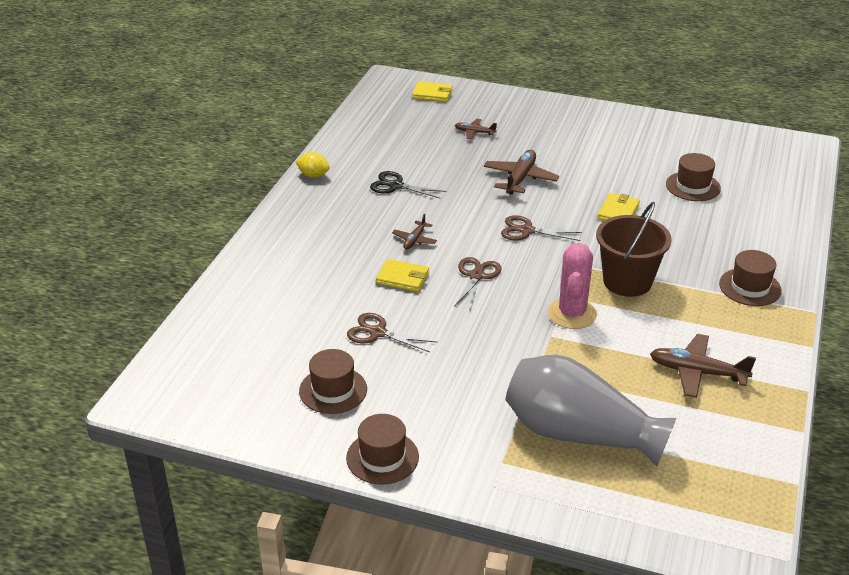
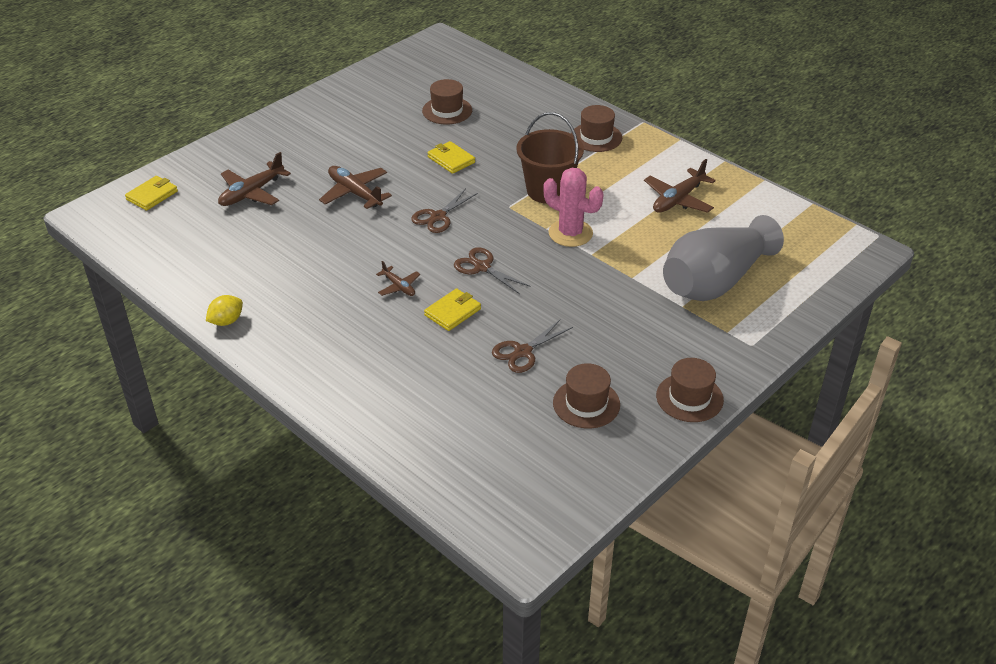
camera: 65 degrees left, 5 degrees up
black scissors [370,171,447,199] -> none
brown plane [455,119,497,139] -> brown plane [218,152,291,206], size x1.76

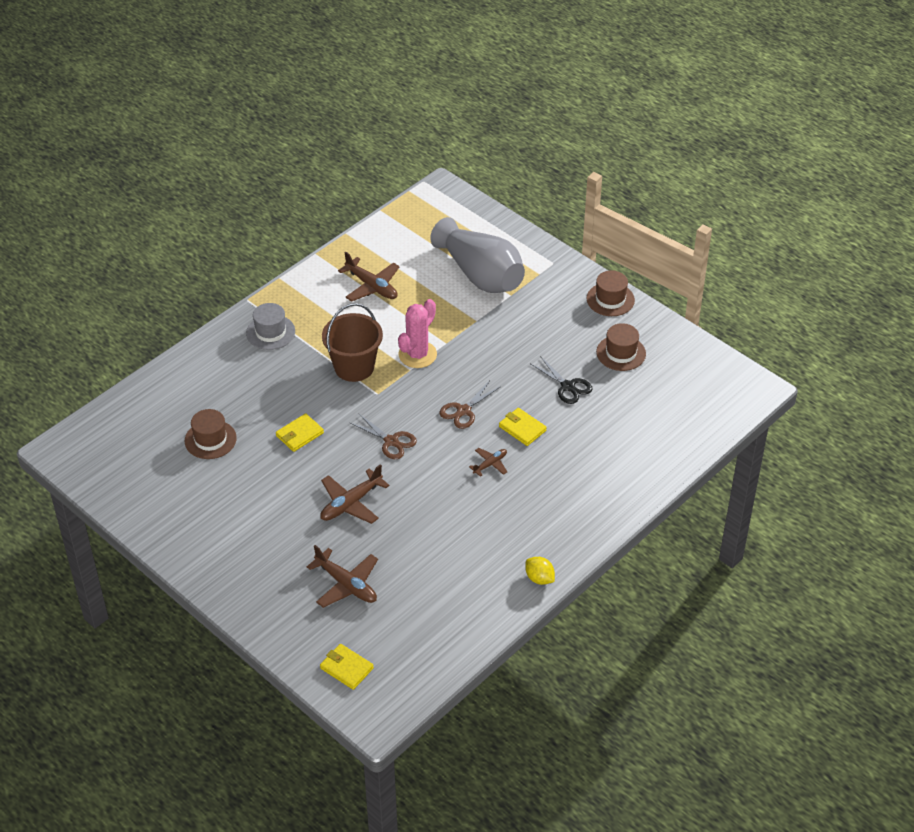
camera: 90 degrees left, 5 degrees up
brown scissors [492,319,573,373] -> black scissors [531,356,592,404]
brown hat [571,105,622,152] -> grey hat [246,303,295,350]

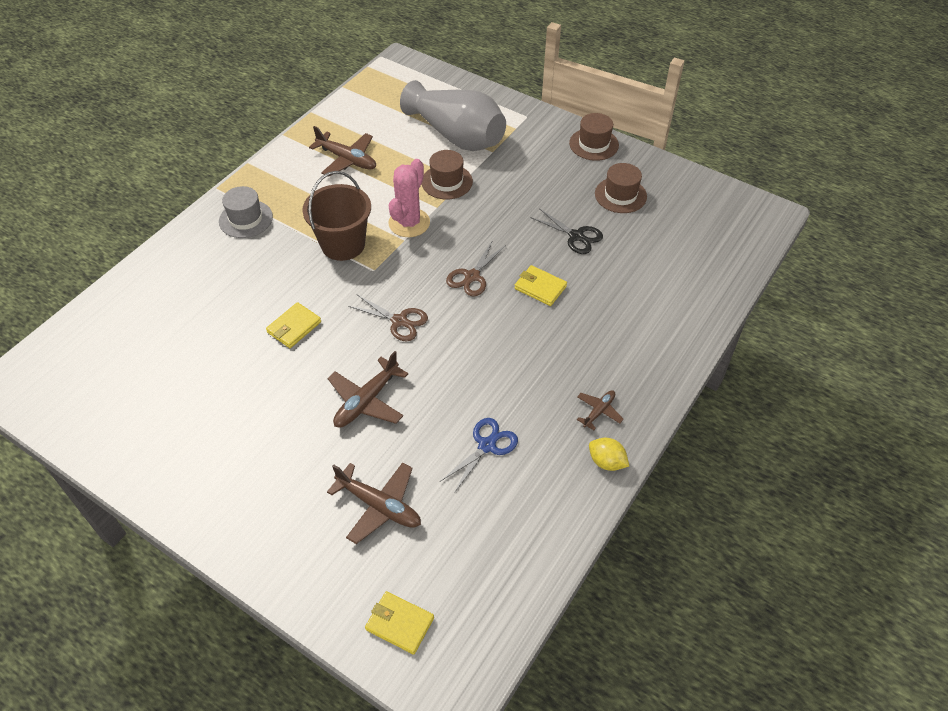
camera: 10 degrees left, 5 degrees up
brown hat [185,409,237,459] -> brown hat moved to [422,150,473,199]
brown plane [469,448,507,477] -> brown plane moved to [577,390,624,430]
none -> blue scissors [441,418,518,493]

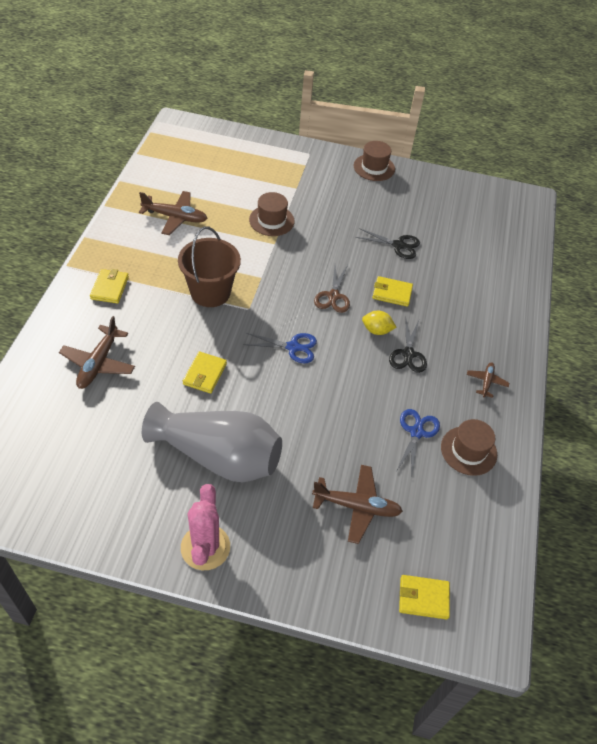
camera: 25 degrees left, 0 degrees up
grey hat [219,186,273,238] -> yellow wallet [90,269,129,304]
brown plane [327,351,408,428] -> brown plane moved to [59,316,135,389]
brown scissors [348,295,428,341] -> blue scissors [243,333,317,363]
pink cactus [388,159,430,237] -> pink cactus moved to [181,484,230,570]
grey vase [400,80,506,151] -> grey vase moved to [142,402,282,482]
yellow lemon [589,438,629,471] -> yellow lemon moved to [362,311,396,335]
brown hat [595,163,647,213] -> brown hat moved to [441,419,497,476]
none -> black scissors [389,316,427,373]

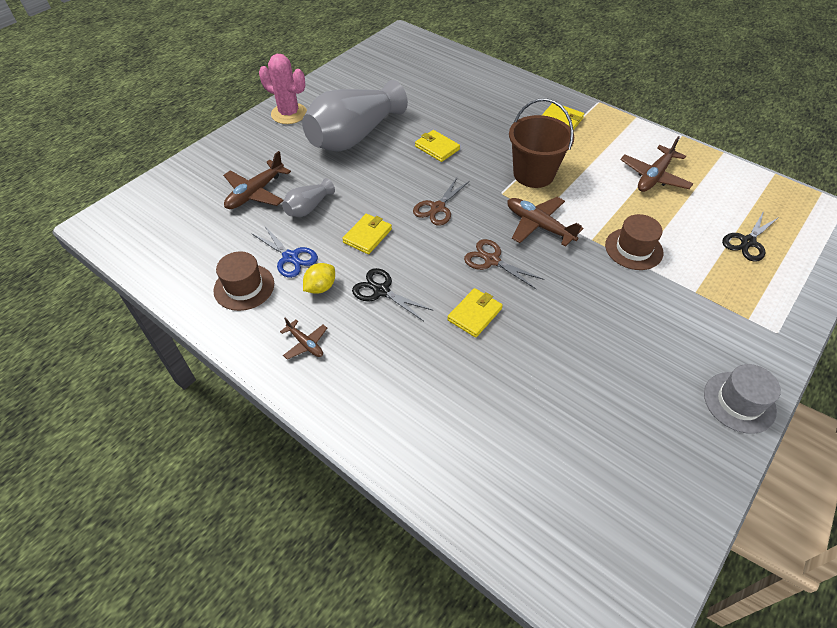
camera: 120 degrees right, 0 degrees up
brown plane [59,316,135,389] -> brown plane moved to [507,197,583,247]
blue scissors [243,333,317,363] -> brown scissors [413,177,470,226]
brown hat [354,141,395,181] -> grey hat [704,364,781,434]
black scissors [355,228,420,259] -> black scissors moved to [722,211,779,262]
yellow lemon [362,311,396,335] -> yellow lemon moved to [303,263,335,294]
yellow wallet [399,575,450,620] -> yellow wallet moved to [342,214,392,254]
none -> grey vase [282,178,335,217]

